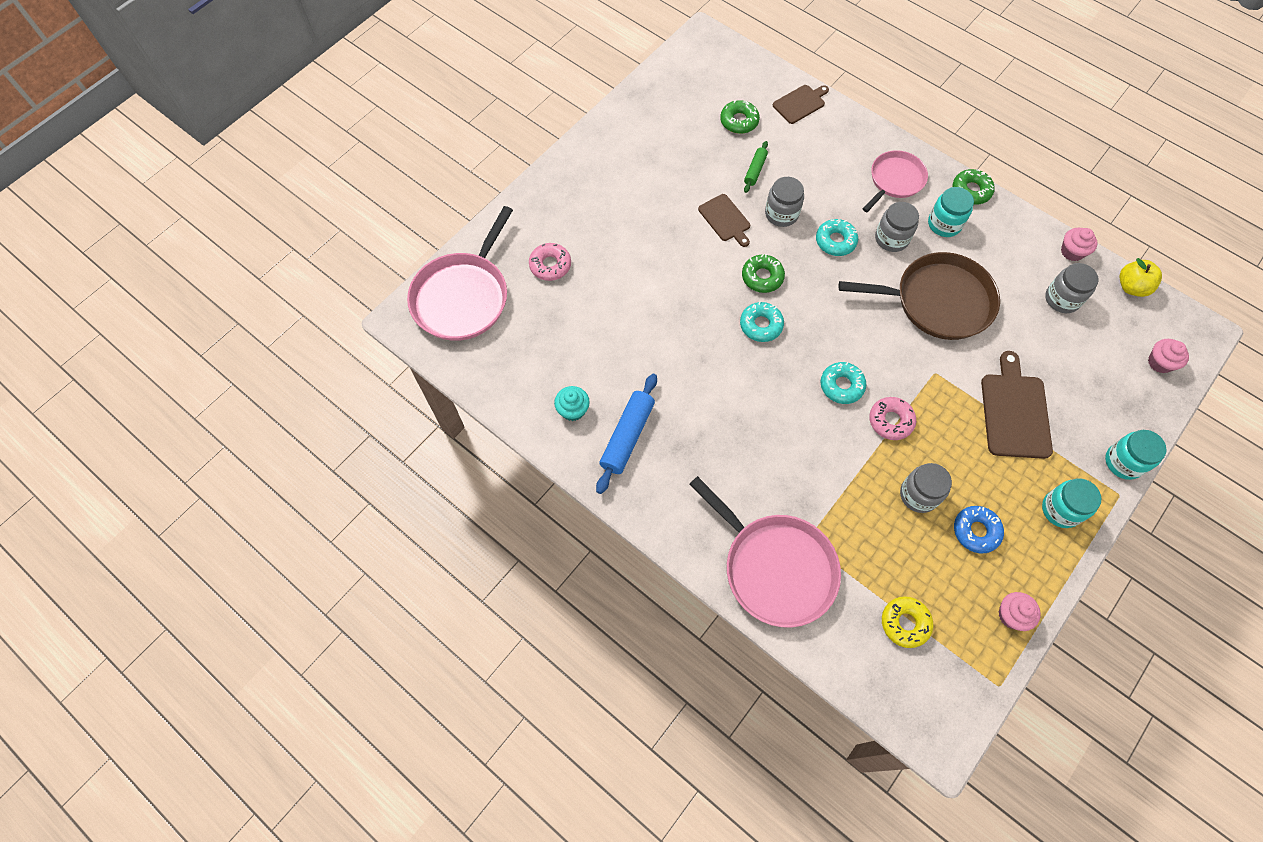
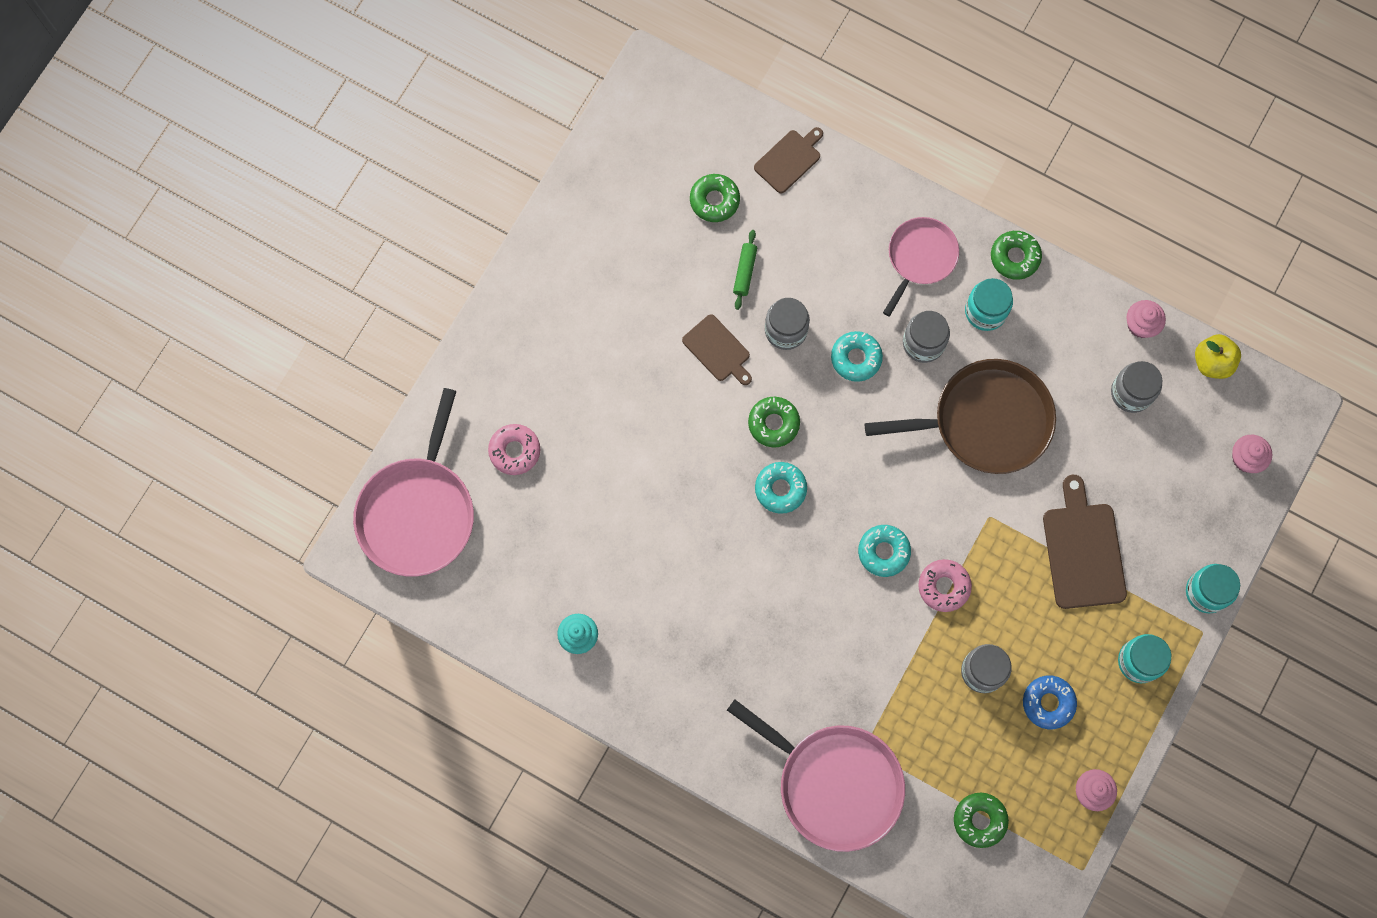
camera: 10 degrees left, 10 degrees up
blue rolling pin [596,373,657,494] -> none
yellow donut [882,596,933,648] -> green donut [954,793,1009,848]

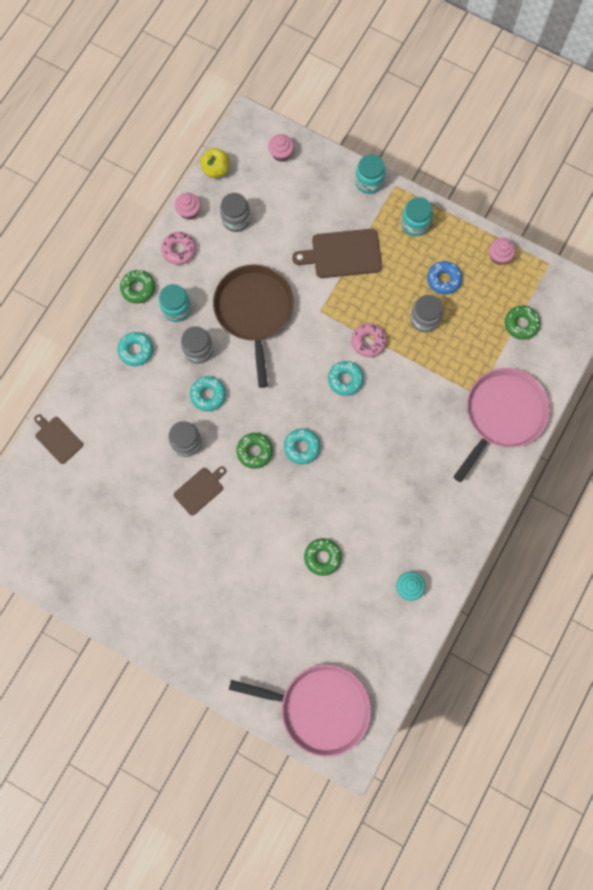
camera: 90 degrees left, 0 degrees up
pink donut [488,424,541,475] -> pink donut moved to [161,232,196,265]
green donut [690,174,740,222] -> green donut moved to [304,538,342,576]
green rolling pin [733,230,757,310] -> none
pink pan [883,217,959,316] -> turquoise donut [117,332,153,366]

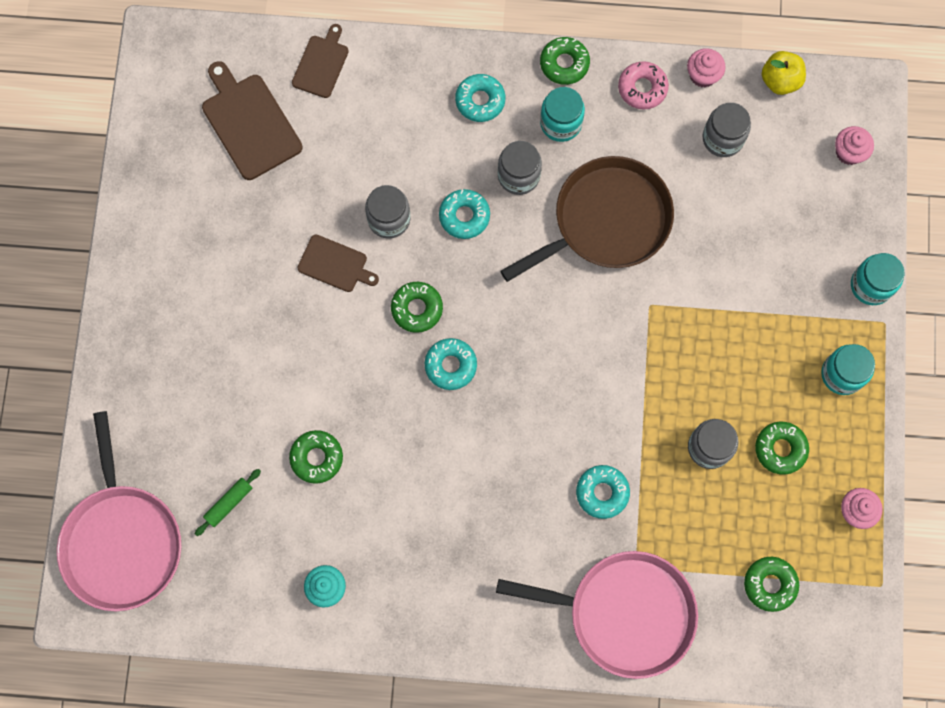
camera: 65 degrees right, 0 degrees up
brown cutting board [292,229,382,278] -> brown cutting board moved to [202,61,303,180]
turquoise donut [328,361,364,396] -> turquoise donut moved to [576,465,630,519]
pink donut [351,323,387,357] -> none
blue donut [427,261,462,295] -> green donut [755,422,809,475]
none -> green rolling pin [195,469,261,536]

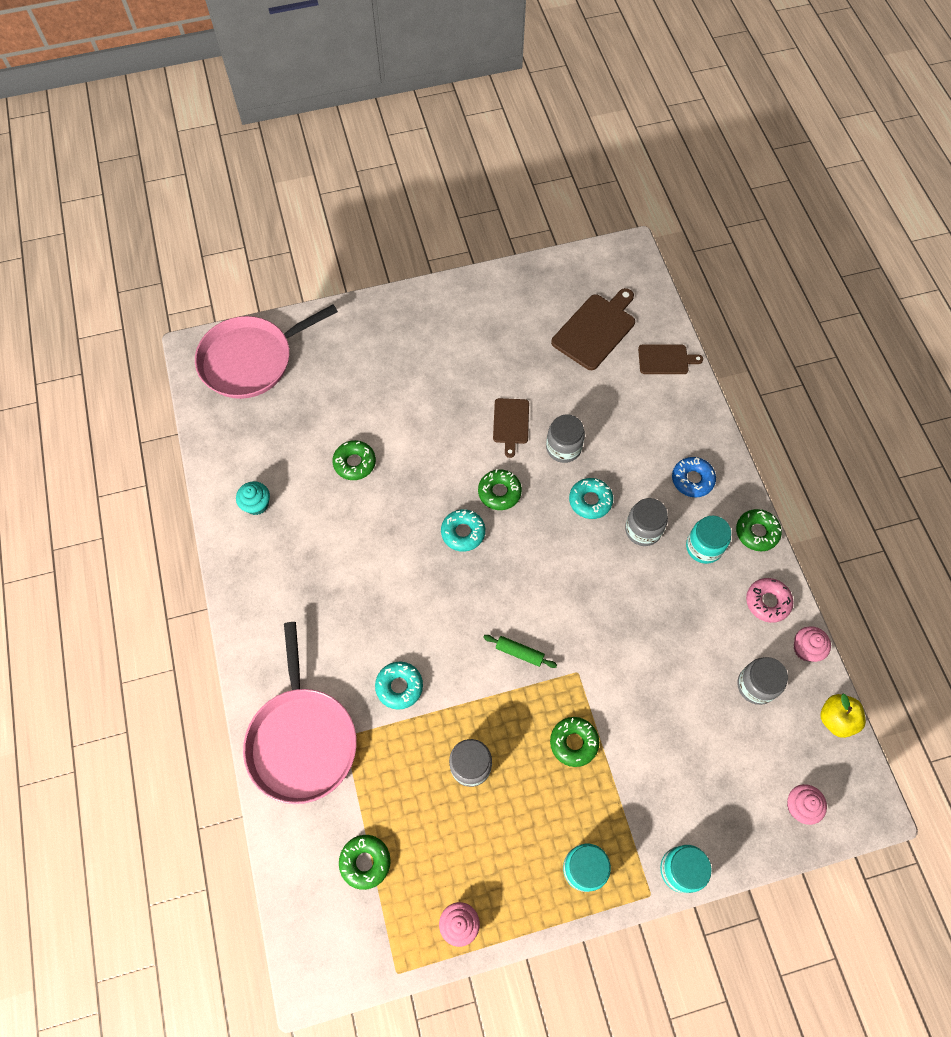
camera: 70 degrees right, 10 degrees down
green rolling pin [195,469,261,536] -> green rolling pin moved to [483,635,557,668]
turquoise donut [455,74,506,122] -> blue donut [672,457,716,498]
brown pan [500,156,674,282] -> none
green donut [755,422,809,475] -> green donut moved to [550,717,599,767]

